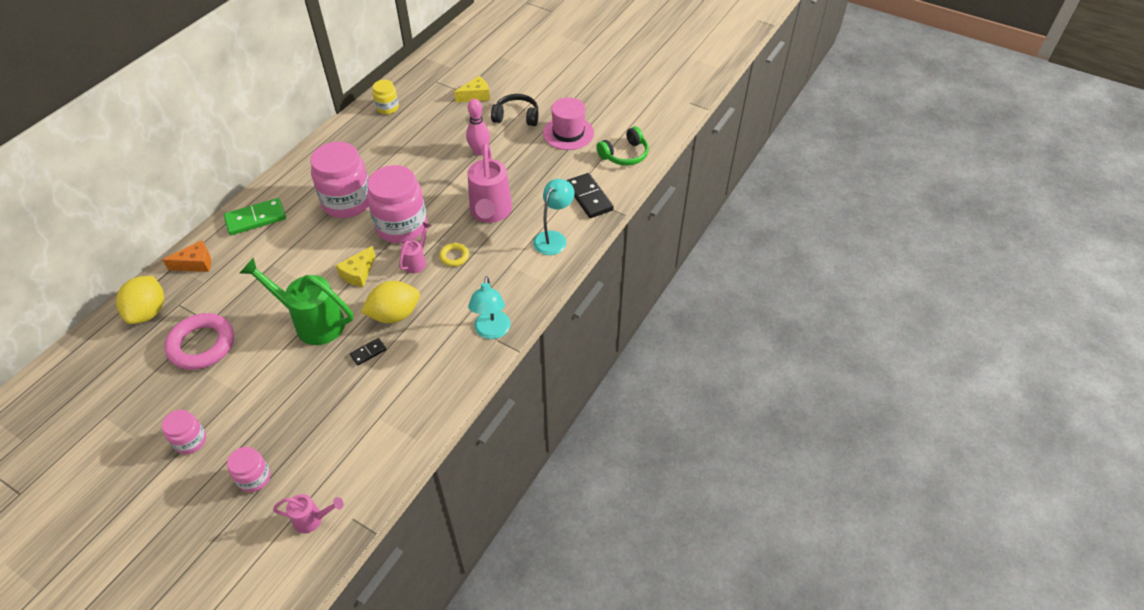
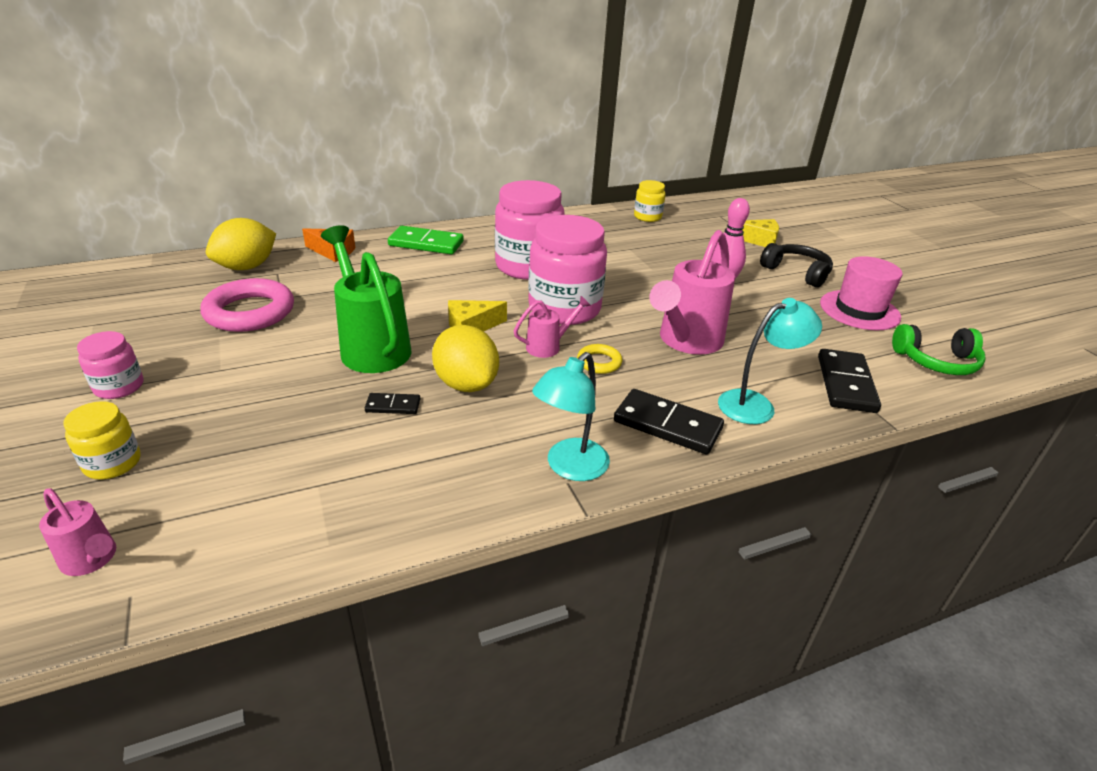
camera: 35 degrees right, 15 degrees down
pink jar [227,447,270,492] -> yellow jar [63,401,141,479]
yellow lemon [361,281,420,323] -> yellow lemon turned 45 degrees clockwise [432,325,499,392]
none -> black domino [614,389,724,455]

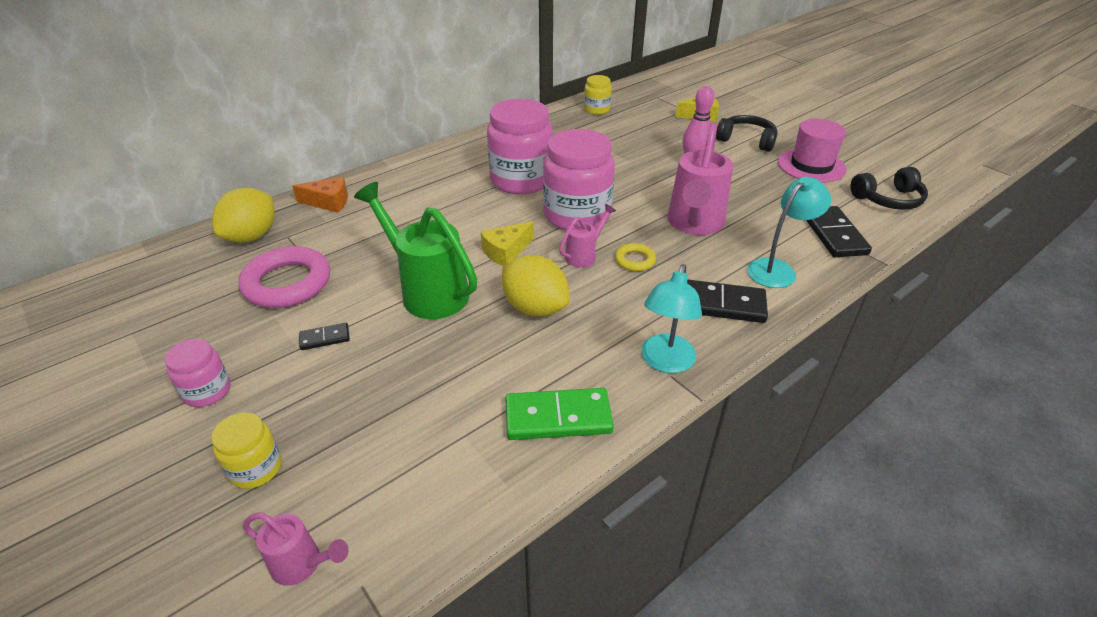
camera: 15 degrees left, 5 degrees up
black domino [365,393,420,414] -> black domino moved to [299,323,350,350]
green domino [388,226,464,255] -> green domino moved to [505,388,614,440]
green headphones [892,324,986,375] -> black headphones [850,167,928,210]

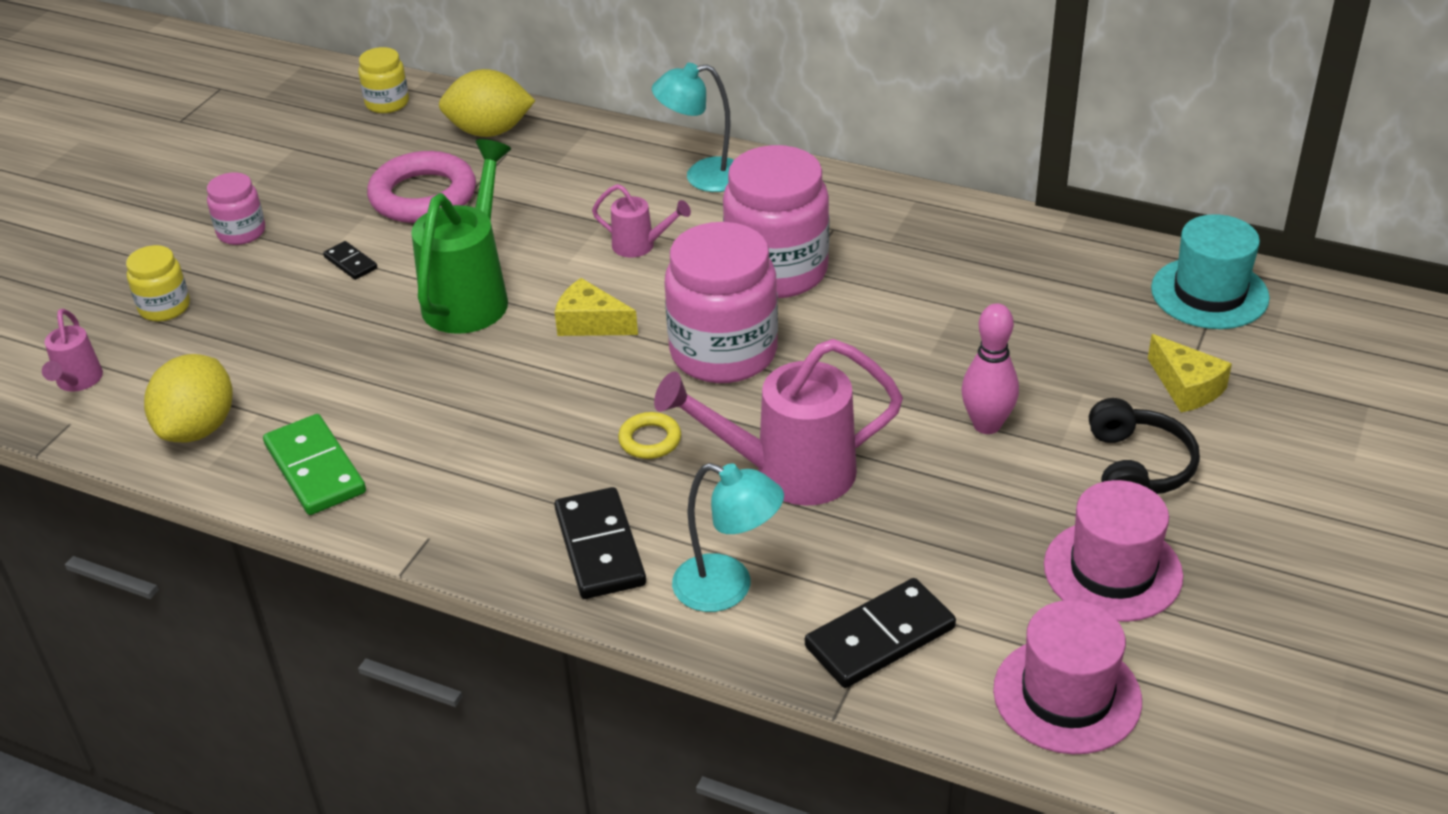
camera: 65 degrees right, 0 degrees up
orange cheese [292,177,348,213] -> none
yellow lemon [502,255,569,316] -> yellow lemon moved to [144,354,233,443]
pink watering can [559,204,616,267] -> pink watering can moved to [592,184,691,258]
yellow jar [584,75,612,115] -> yellow jar moved to [358,47,409,113]
turquoise lamp [641,264,702,373] -> turquoise lamp moved to [652,63,734,192]
black headphones [850,167,928,210] -> pink hat [993,600,1142,754]
none -> turquoise hat [1151,214,1270,329]

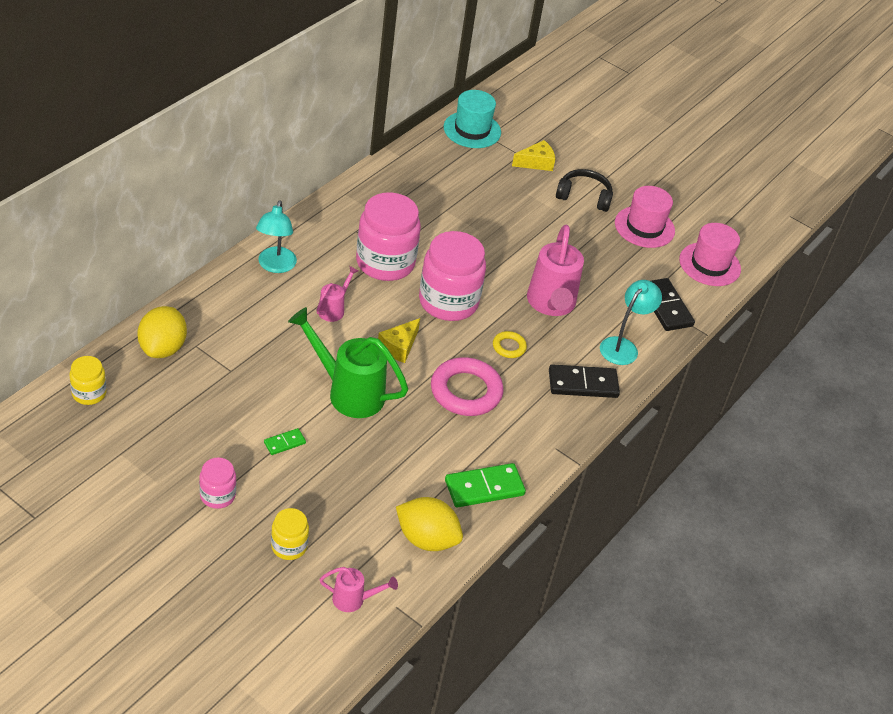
camera: 85 degrees left, 5 degrees up
black domino [323,241,377,280] -> green domino [264,428,306,455]
pink ring [367,151,476,223] -> pink ring moved to [431,357,504,416]
pink bowling pin [961,303,1019,434] -> none

